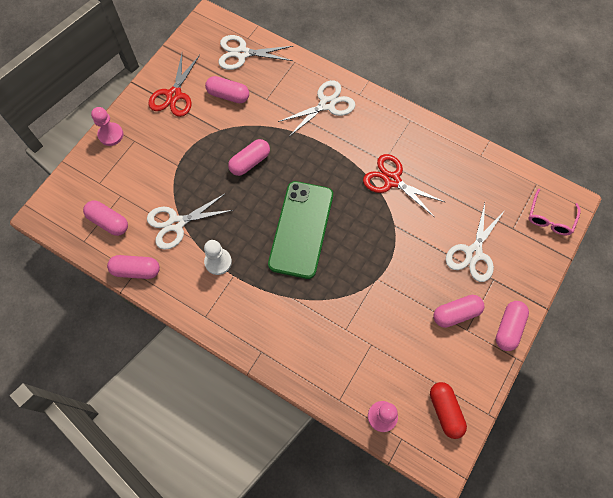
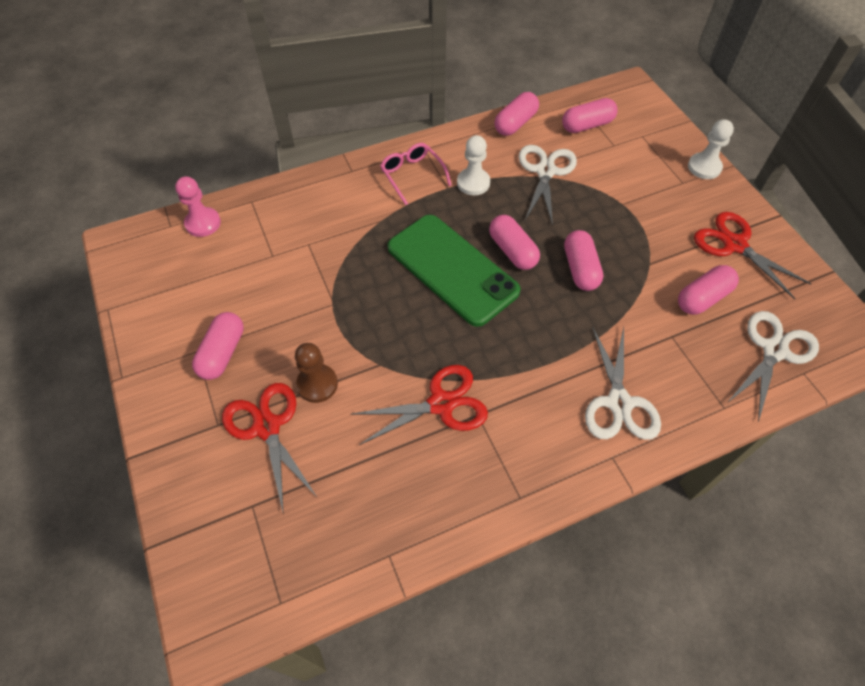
camera: 125 degrees right, 10 degrees down
pink pawn [91,107,123,146] -> white pawn [688,119,734,179]
red capsule [430,382,467,439] -> none
white scissors [446,203,504,282] -> red scissors [222,383,317,515]
pink capsule [496,301,529,351] -> pink capsule moved to [489,215,540,270]
pink glasses [529,189,580,235] -> pink glasses moved to [380,143,452,205]
none -> brown pawn [295,343,338,403]

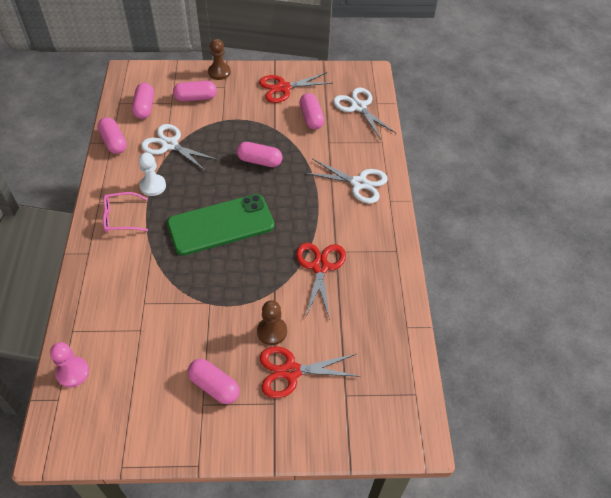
camera: 70 degrees left, 5 degrees down
pink capsule [489,215,540,270] -> pink capsule moved to [173,81,217,102]
white pawn [688,119,734,179] -> brown pawn [208,39,231,80]

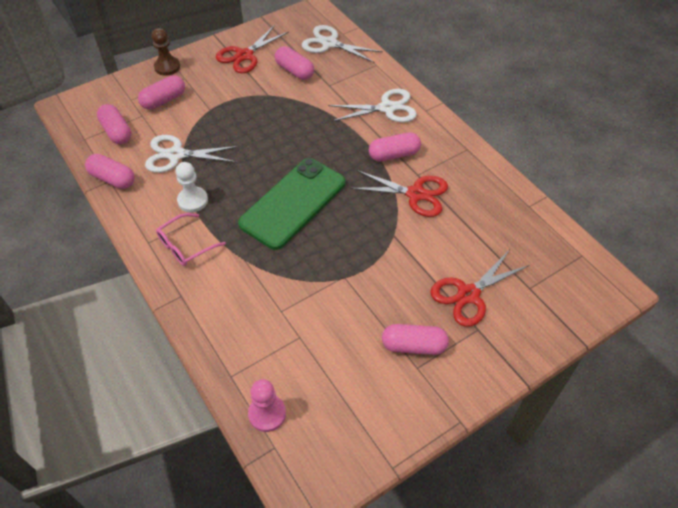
camera: 30 degrees left, 0 degrees up
pink capsule [237,142,283,167] -> pink capsule moved to [369,132,421,162]
brown pawn [257,300,287,345] -> none
red scissors [296,243,346,320] -> red scissors turned 135 degrees clockwise [350,170,448,217]

